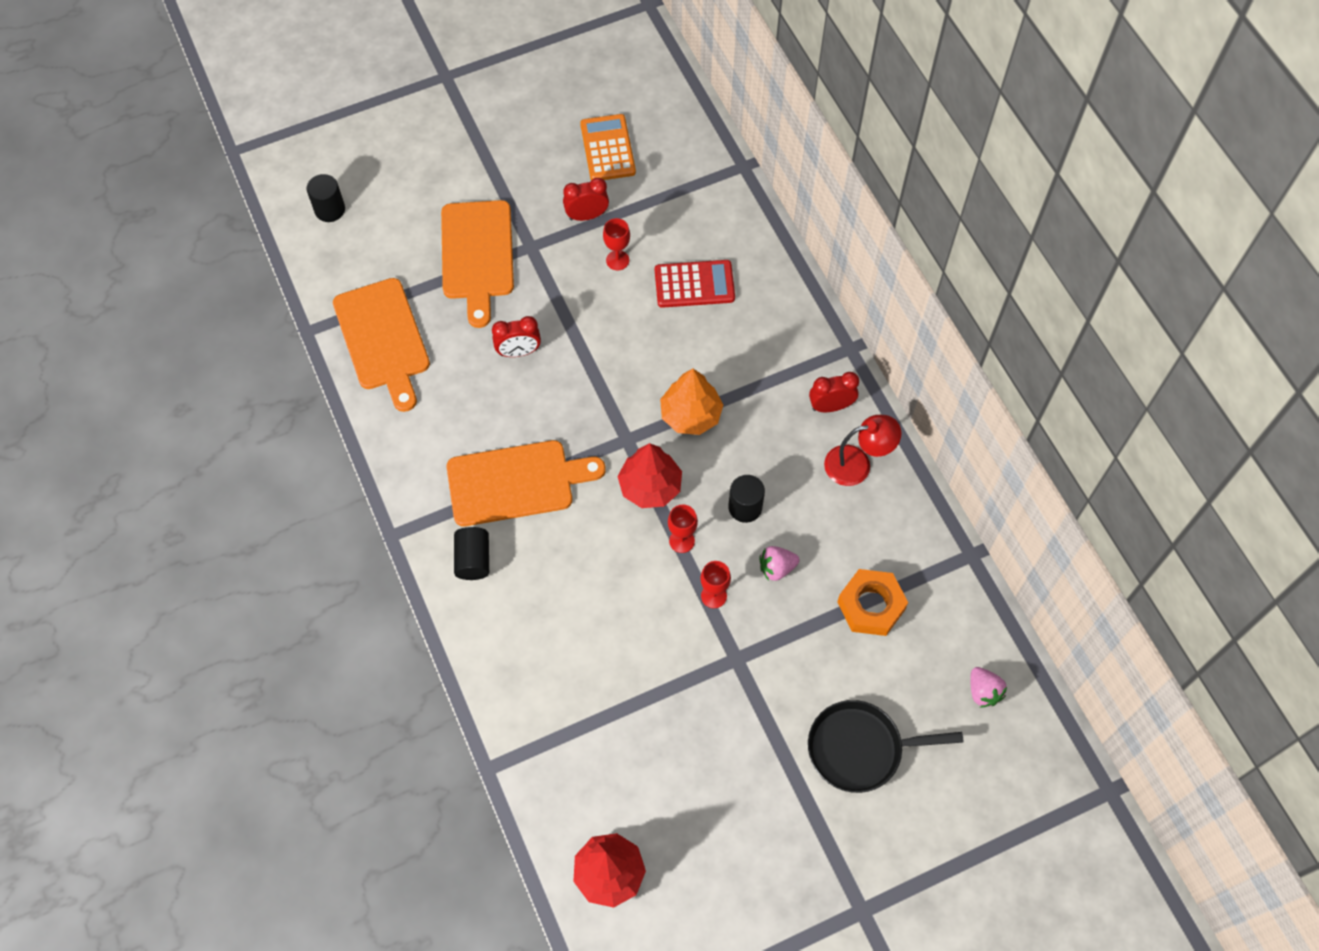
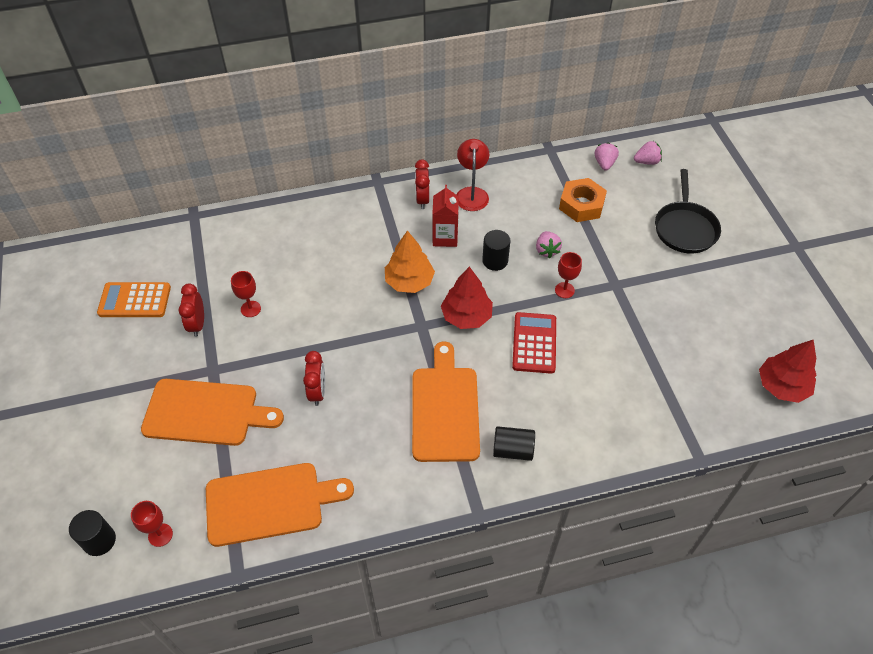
camera: 80 degrees left, 10 degrees down
red calculator [655,260,735,308] -> red calculator moved to [512,312,556,374]
red goblet [668,505,698,553] -> red goblet moved to [131,501,173,547]
none -> red carton [432,185,459,247]
none -> pink strawberry [595,142,619,171]

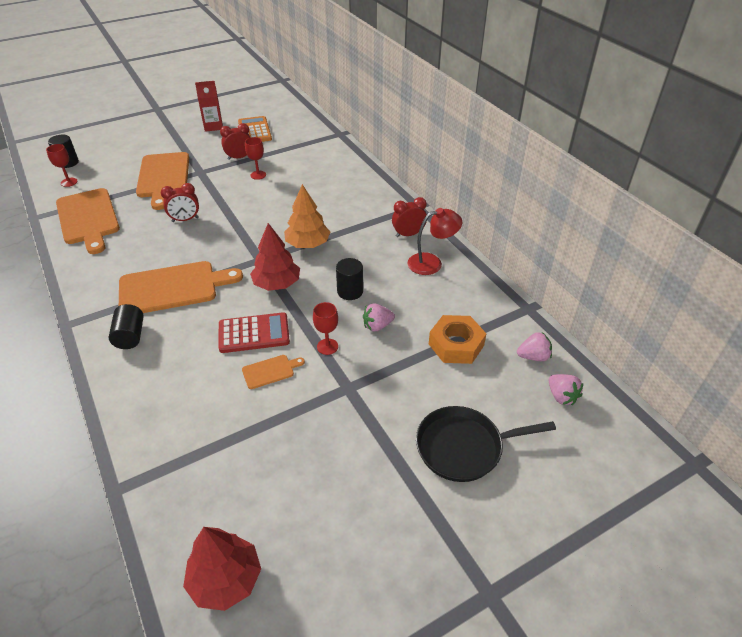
camera: 75 degrees right, 10 degrees down
red carton [432,185,459,247] -> red carton moved to [195,81,223,132]
none -> orange cutting board [242,355,305,389]

